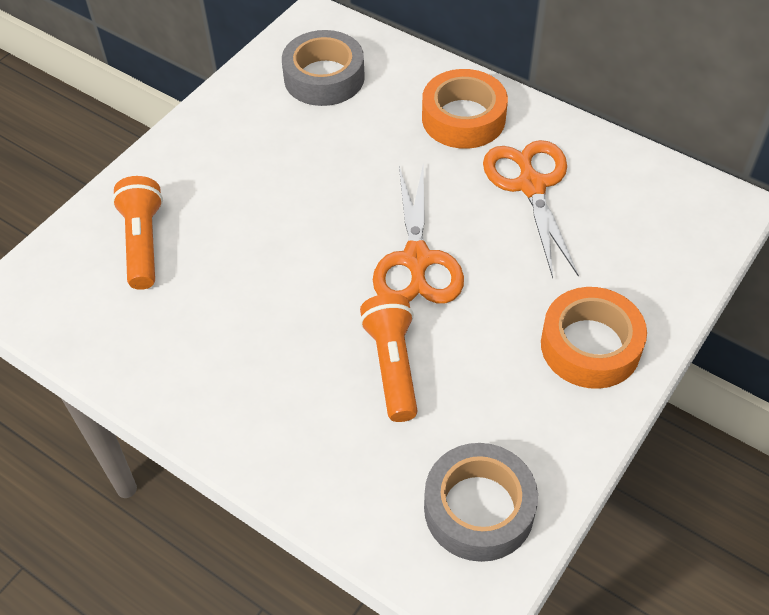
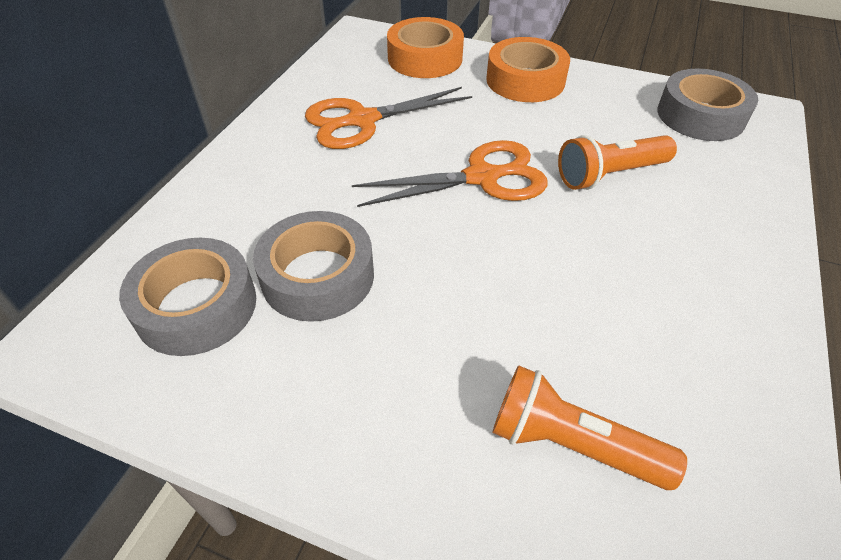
camera: 105 degrees left, 5 degrees down
orange flashlight [112,176,163,290] -> orange flashlight turned 45 degrees clockwise [492,365,687,490]
orange tape [422,69,508,149] -> orange tape moved to [387,17,464,78]
none -> grey tape [253,211,374,322]

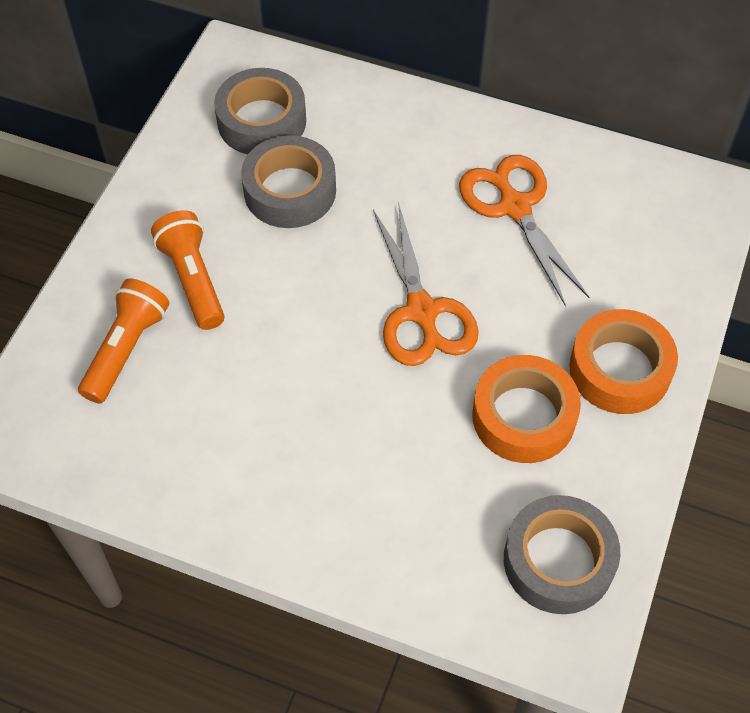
camera: 90 degrees right, 10 degrees up
orange tape [387,17,464,78] -> orange tape moved to [472,355,581,463]
orange flashlight [558,135,677,190] -> orange flashlight moved to [151,210,224,330]

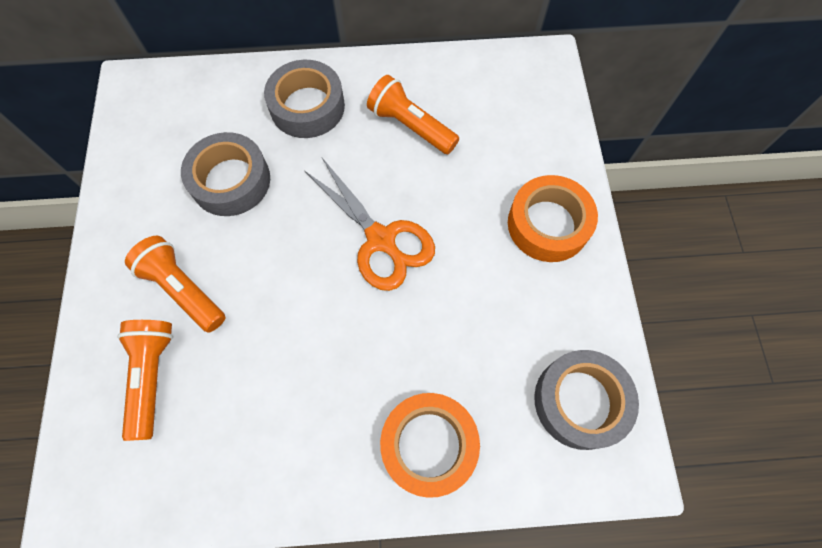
camera: 25 degrees left, 10 degrees up
grey tape [214,68,306,154] -> grey tape moved to [264,60,345,138]
orange scissors [459,155,590,306] -> orange flashlight [367,75,459,154]
orange tape [472,355,581,463] -> orange tape moved to [380,393,480,498]

